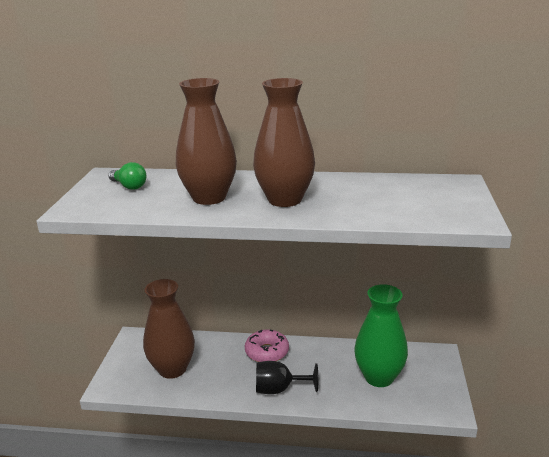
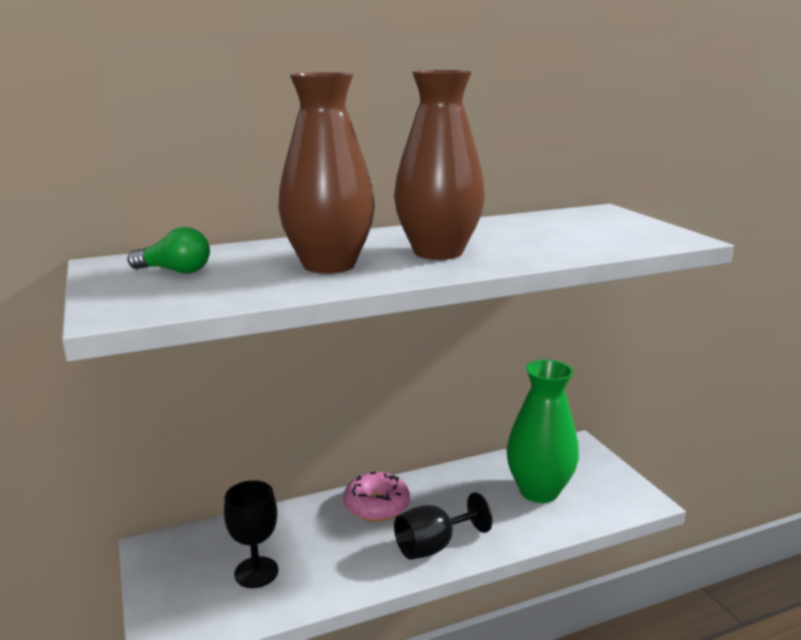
camera: 30 degrees left, 5 degrees down
brown vase [143,279,195,379] -> black goblet [224,480,278,588]

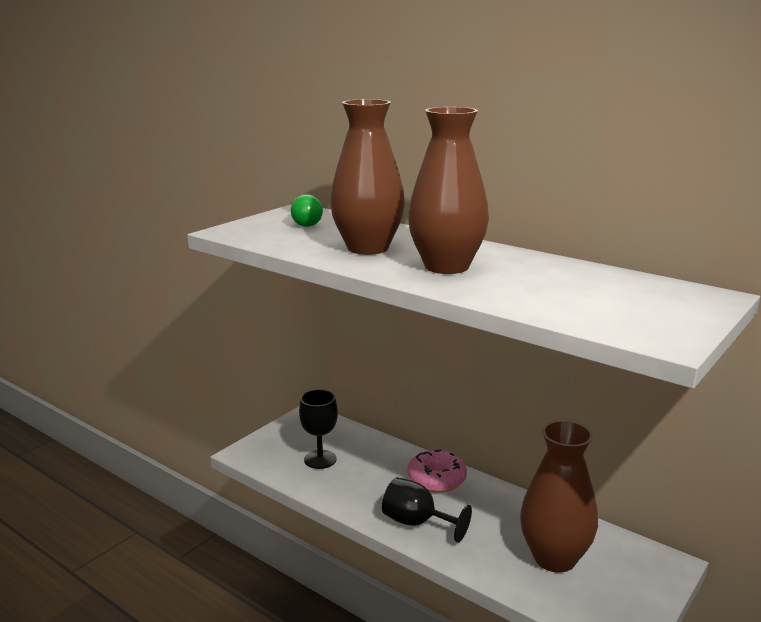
camera: 60 degrees right, 0 degrees up
green vase [506,360,579,503] -> brown vase [520,420,598,573]

